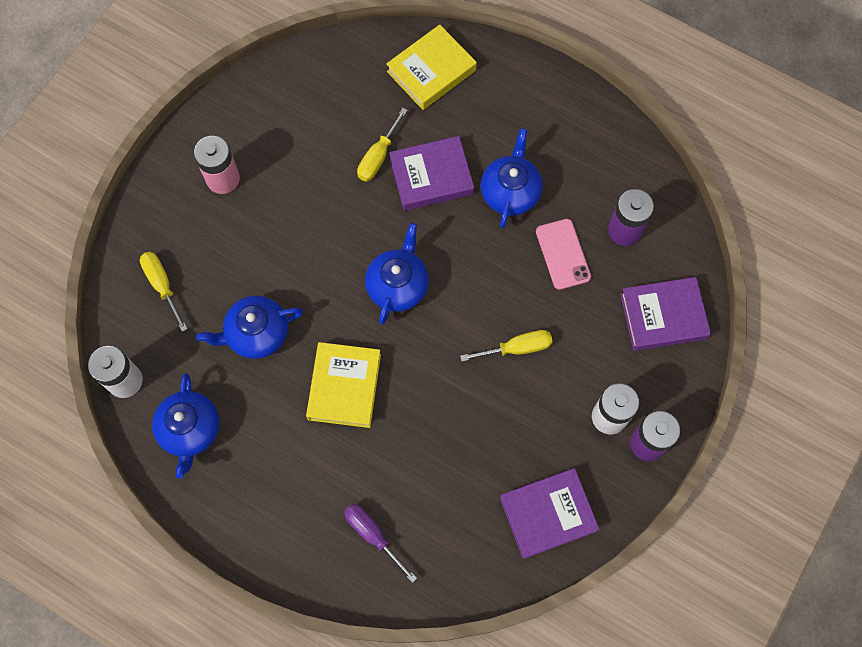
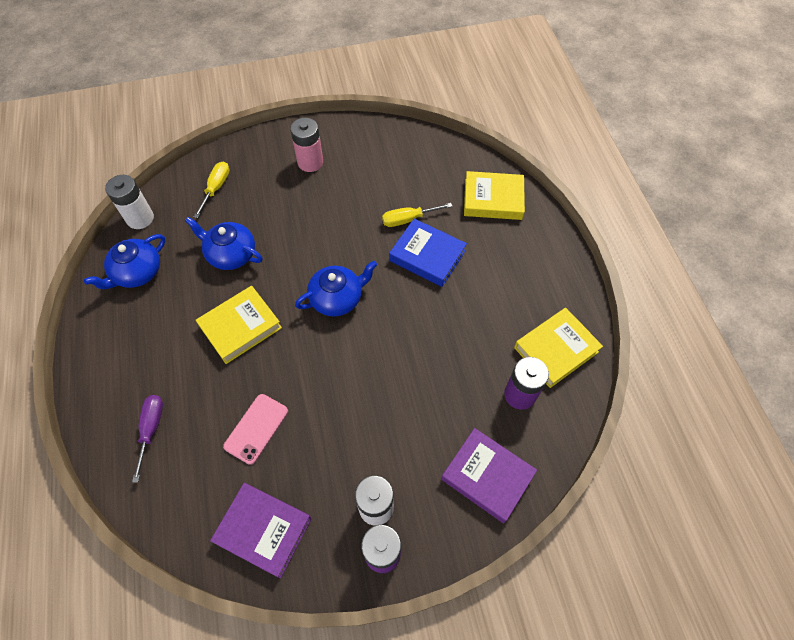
camera: 45 degrees right, 10 degrees down
purple book [389,136,474,211] -> blue book [389,218,467,287]
yellow screwdriver [460,330,552,362] -> none
blue teapot [481,128,543,228] -> none
pink phone [536,219,591,290] -> pink phone moved to [223,394,288,465]
none -> yellow book [514,308,603,388]

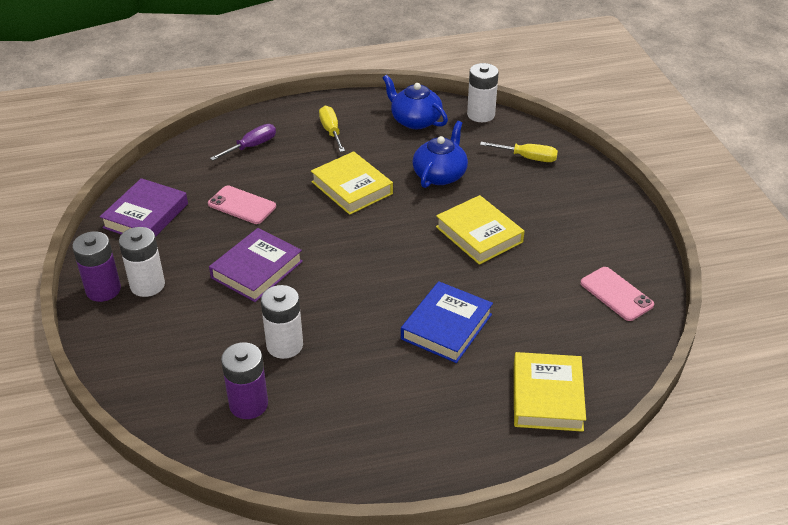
camera: 90 degrees right, 20 degrees down
purple screwdriver [132,395,163,482] -> purple screwdriver turned 45 degrees counterclockwise [210,124,276,161]
pink battery [290,118,323,172] -> none
blue teapot [295,261,377,317] -> none
yellow screwdriver [382,203,453,227] -> yellow screwdriver moved to [319,106,345,152]
purple book [441,428,537,523] -> purple book moved to [209,228,303,302]
yellow book [514,308,603,388] -> yellow book moved to [436,195,525,265]
none -> white battery [261,285,303,359]
none -> pink phone [580,267,654,321]

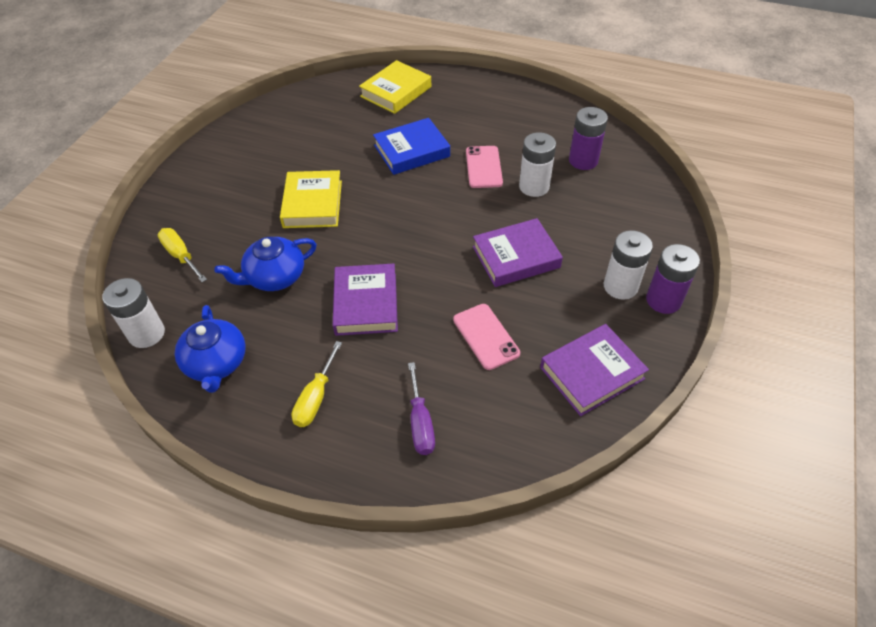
camera: 145 degrees left, 10 degrees up
purple screwdriver [210,124,276,161] -> purple screwdriver turned 90 degrees counterclockwise [408,362,435,455]
yellow book [311,151,393,215] -> purple book [333,264,398,336]
pink phone [580,267,654,321] -> pink phone moved to [466,146,503,188]

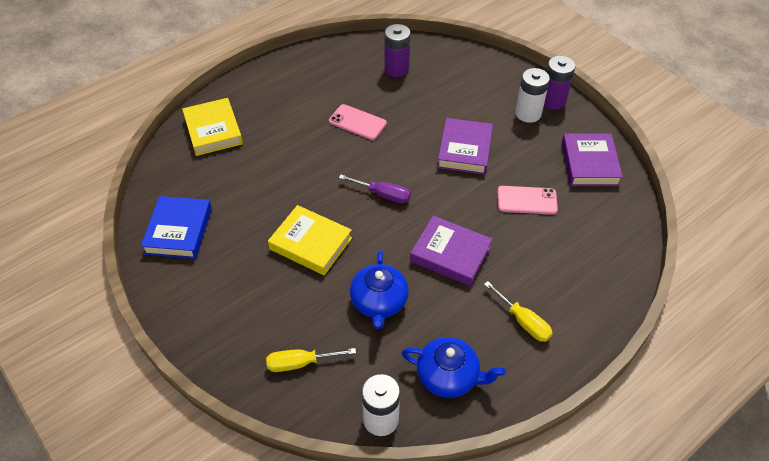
camera: 60 degrees left, 0 degrees up
blue book [373,118,450,175] -> blue book moved to [141,196,212,259]
purple screwdriver [408,362,435,455] -> purple screwdriver moved to [339,175,411,203]
white battery [519,132,556,197] -> none

